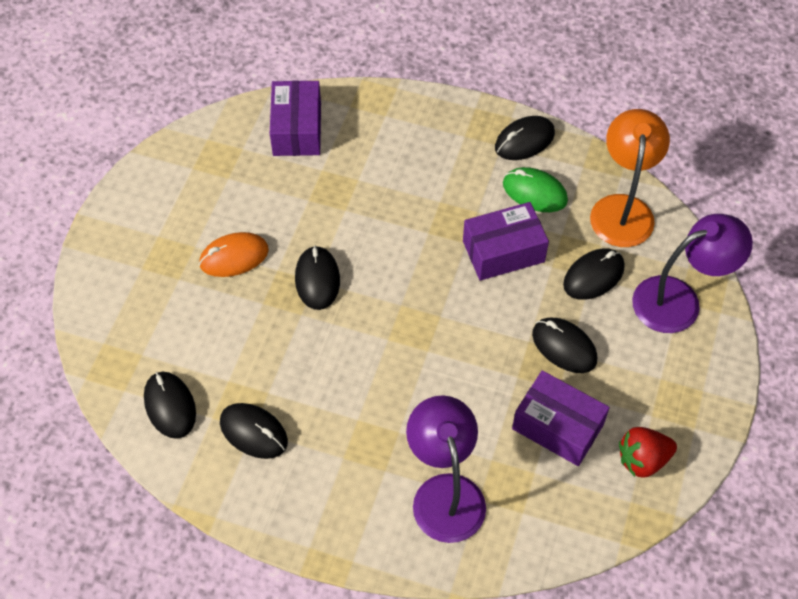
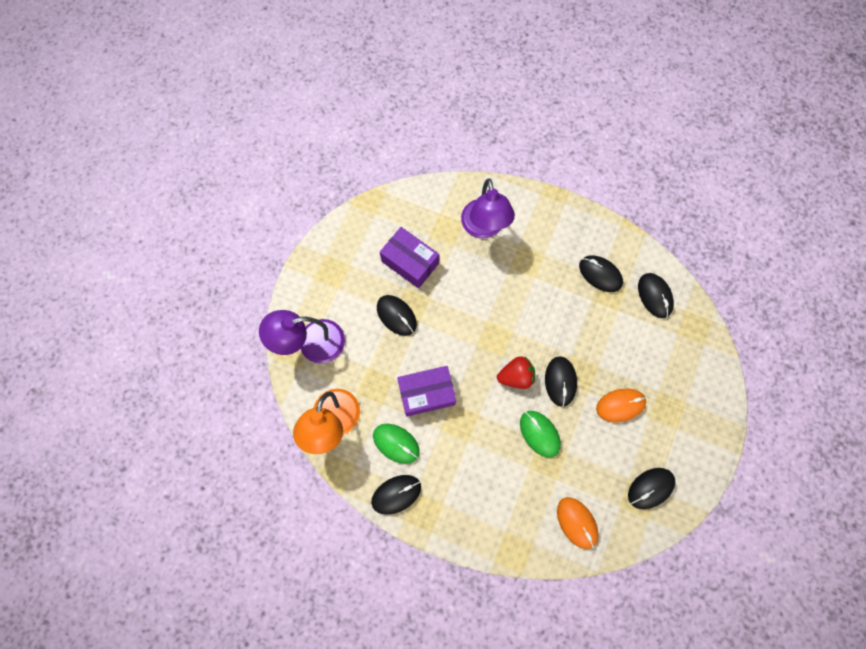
camera: 175 degrees left, 15 degrees up
purple box [270,80,321,156] -> orange mouse [557,497,598,549]
black mouse [563,248,625,300] -> black mouse moved to [628,468,675,509]
red strawberry [619,427,677,477] -> red strawberry moved to [497,356,535,389]
none -> green mouse [520,411,561,458]

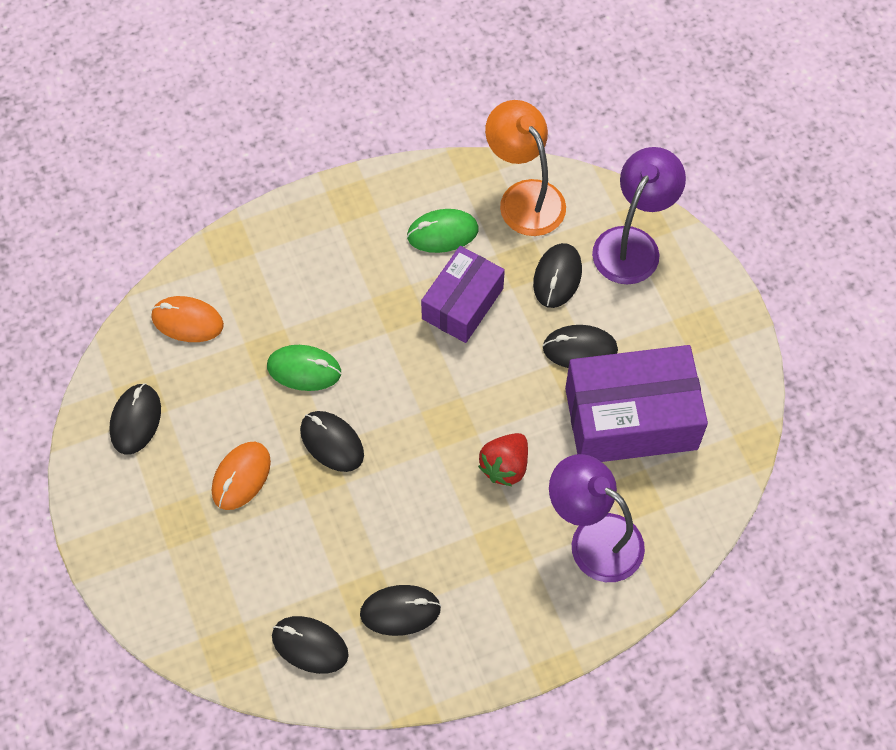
camera: 135 degrees right, 10 degrees down
black mouse [371,475,421,515] -> black mouse moved to [533,243,582,308]
purple box [380,227,439,288] -> purple box [565,345,708,462], size x1.59
red strawberry [497,356,535,389] -> red strawberry moved to [478,433,528,486]

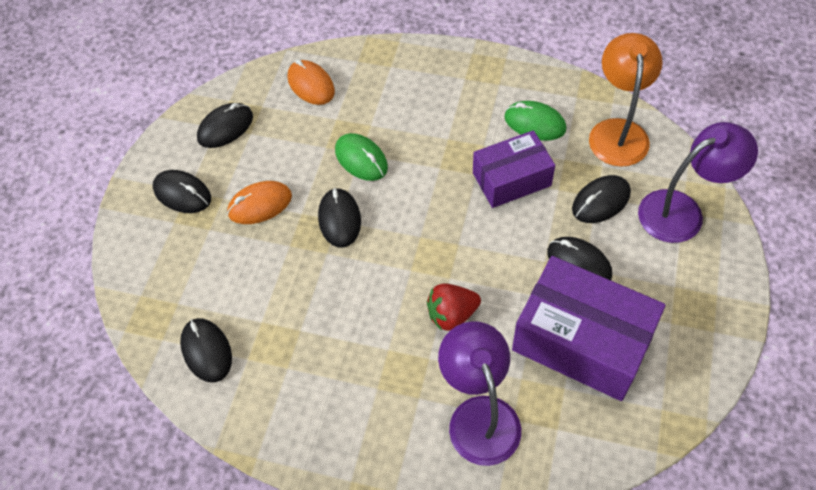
camera: 40 degrees right, 5 degrees down
black mouse [360,585,441,636] -> black mouse moved to [153,170,211,213]

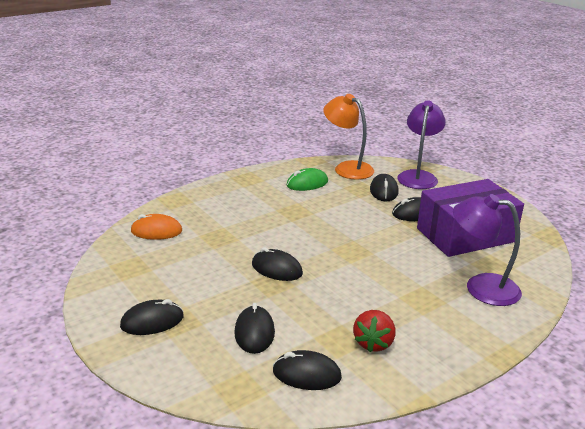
camera: 55 degrees left, 30 degrees down
black mouse [197,103,253,148] -> black mouse moved to [234,303,275,354]
orange mouse [227,181,292,224] -> none
green mouse [335,133,388,181] -> none
red strawberry [427,283,481,331] -> red strawberry moved to [353,310,396,352]
purple box [473,130,555,208] -> none

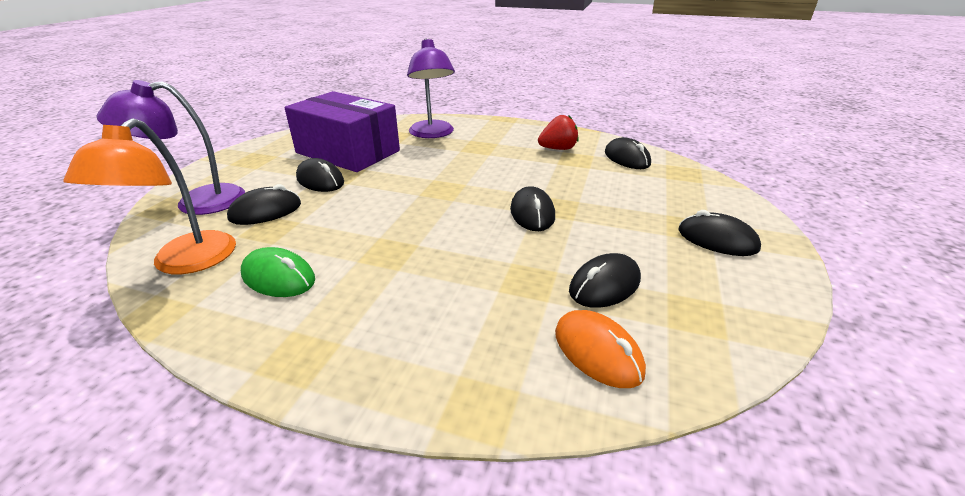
camera: 125 degrees left, 5 degrees up
black mouse [234,303,275,354] -> black mouse moved to [569,253,641,308]

